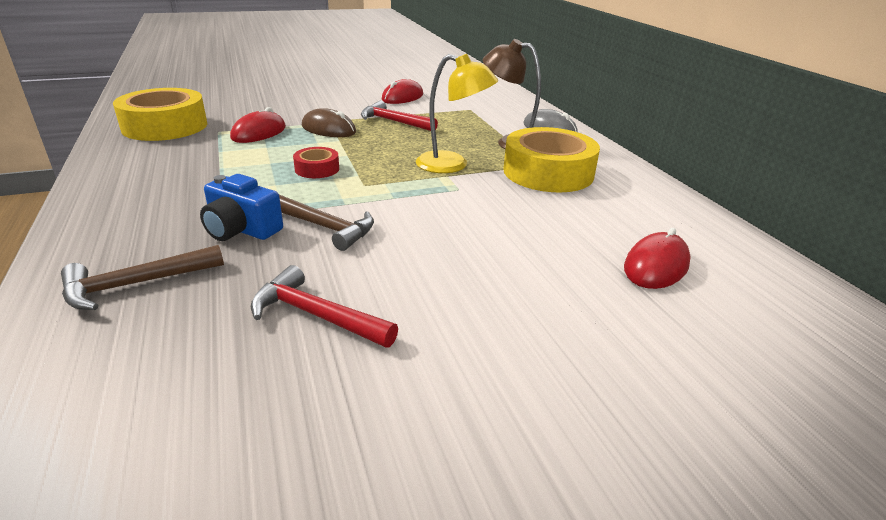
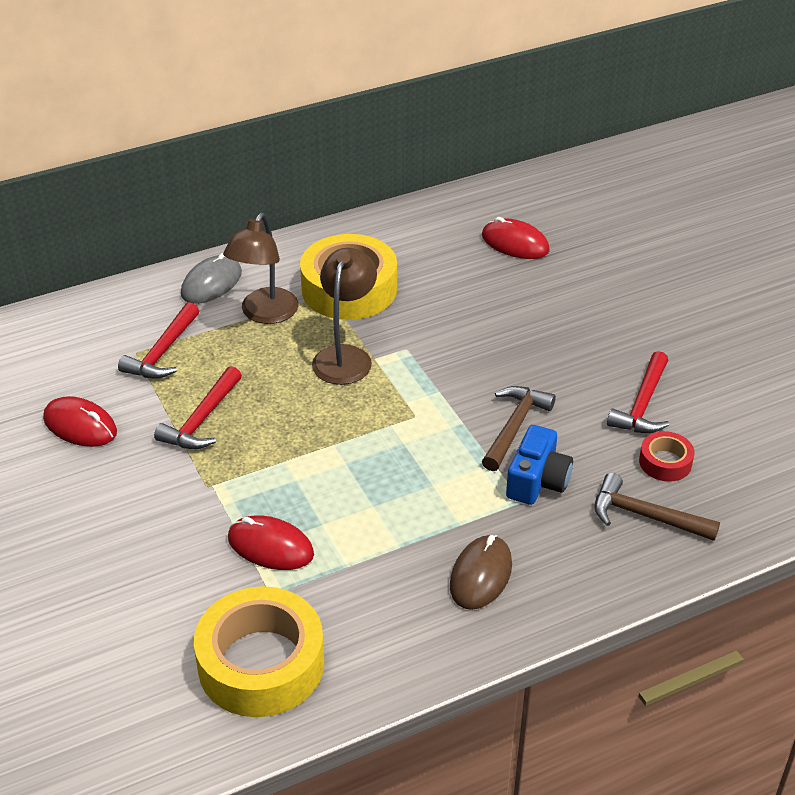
camera: 95 degrees left, 10 degrees up
brown hammer [61,245,224,310] -> brown hammer turned 150 degrees clockwise [594,473,720,541]
red tape [293,147,339,178] -> red tape moved to [639,431,695,482]
brown mouse [302,108,356,137] -> brown mouse moved to [450,535,512,610]
yellow lamp [416,54,498,173] -> brown lamp [312,248,377,385]
none -> red hammer [118,302,199,379]

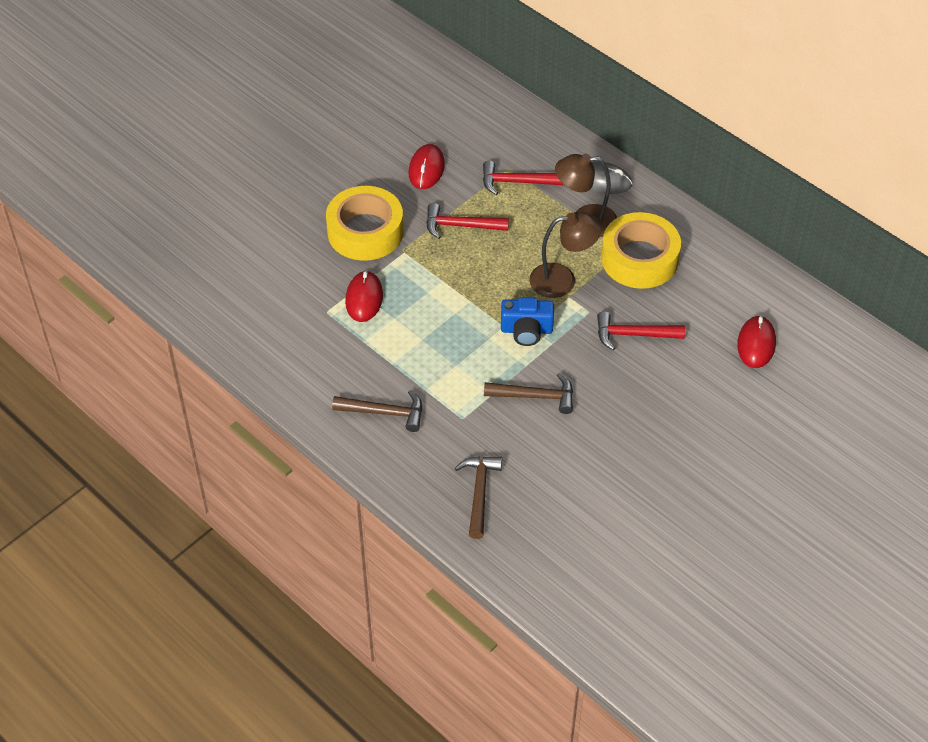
camera: 70 degrees right, 10 degrees up
yellow tape [194,586,324,717] -> yellow tape moved to [326,186,404,261]
brown mouse [450,535,512,610] -> brown hammer [332,390,422,432]
blue camera [506,425,573,505] -> blue camera moved to [501,297,554,346]
red hammer [607,351,669,433] -> red hammer moved to [597,311,685,350]
red tape [639,431,695,482] -> none

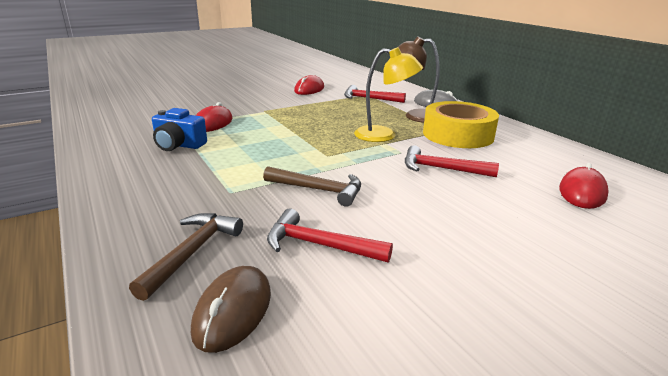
camera: 15 degrees right, 25 degrees down
yellow tape [326,186,404,261] -> none
brown hammer [332,390,422,432] -> none
red hammer [426,203,509,239] -> red hammer moved to [267,209,393,263]
blue camera [501,297,554,346] -> blue camera moved to [152,108,207,151]
brown lamp [529,212,602,298] -> yellow lamp [354,47,423,142]
none -> brown mouse [191,266,271,353]

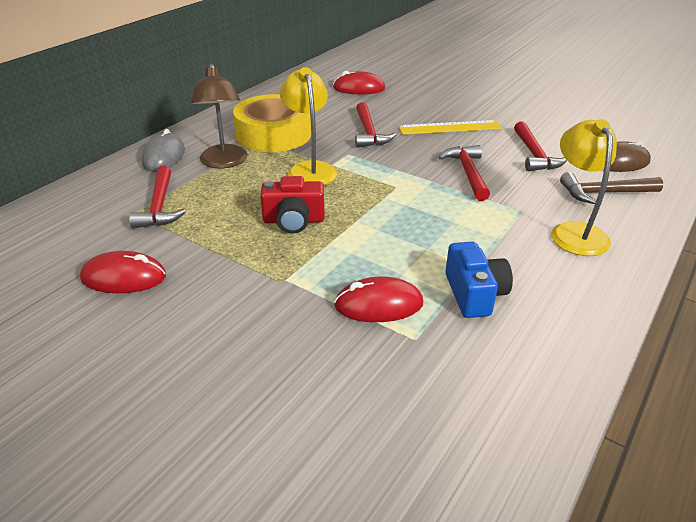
camera: 115 degrees left, 10 degrees up
brown hammer [263,166,361,207] -> red hammer [438,145,490,201]
none -> red camera [260,176,325,234]
none -> yellow ruler [399,120,502,135]
none -> yellow lamp [551,119,617,256]

